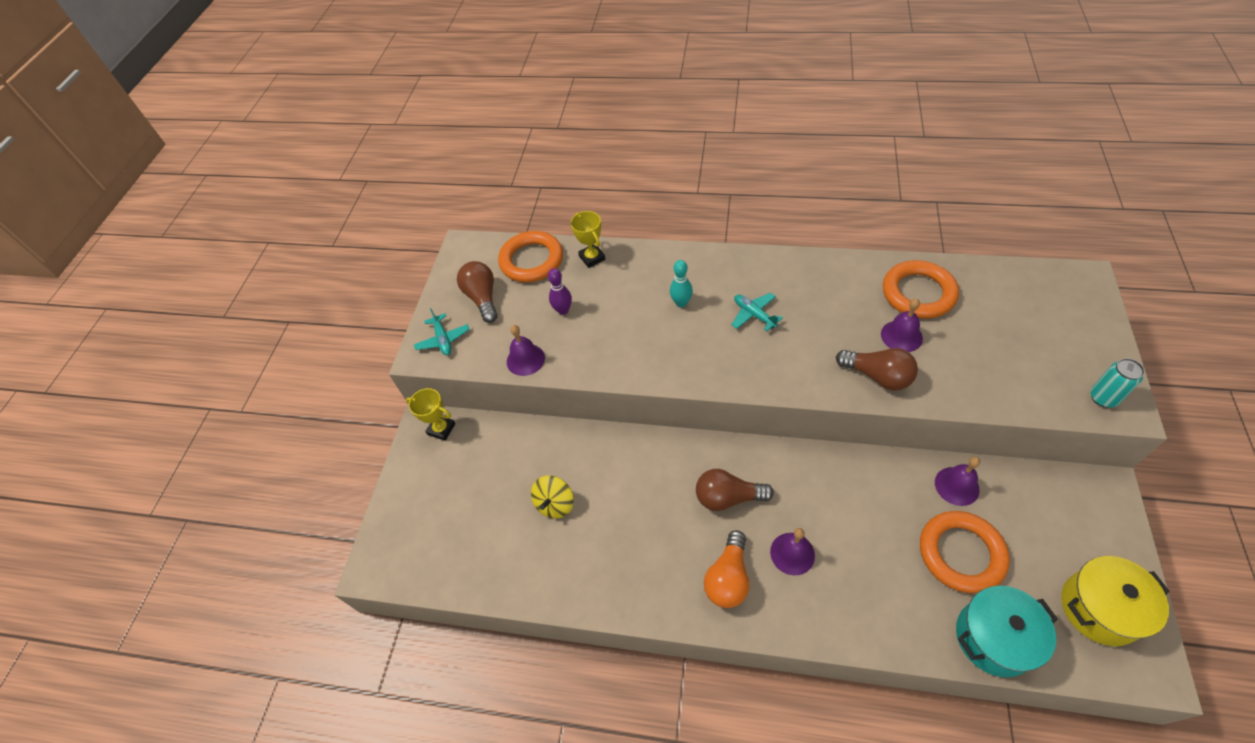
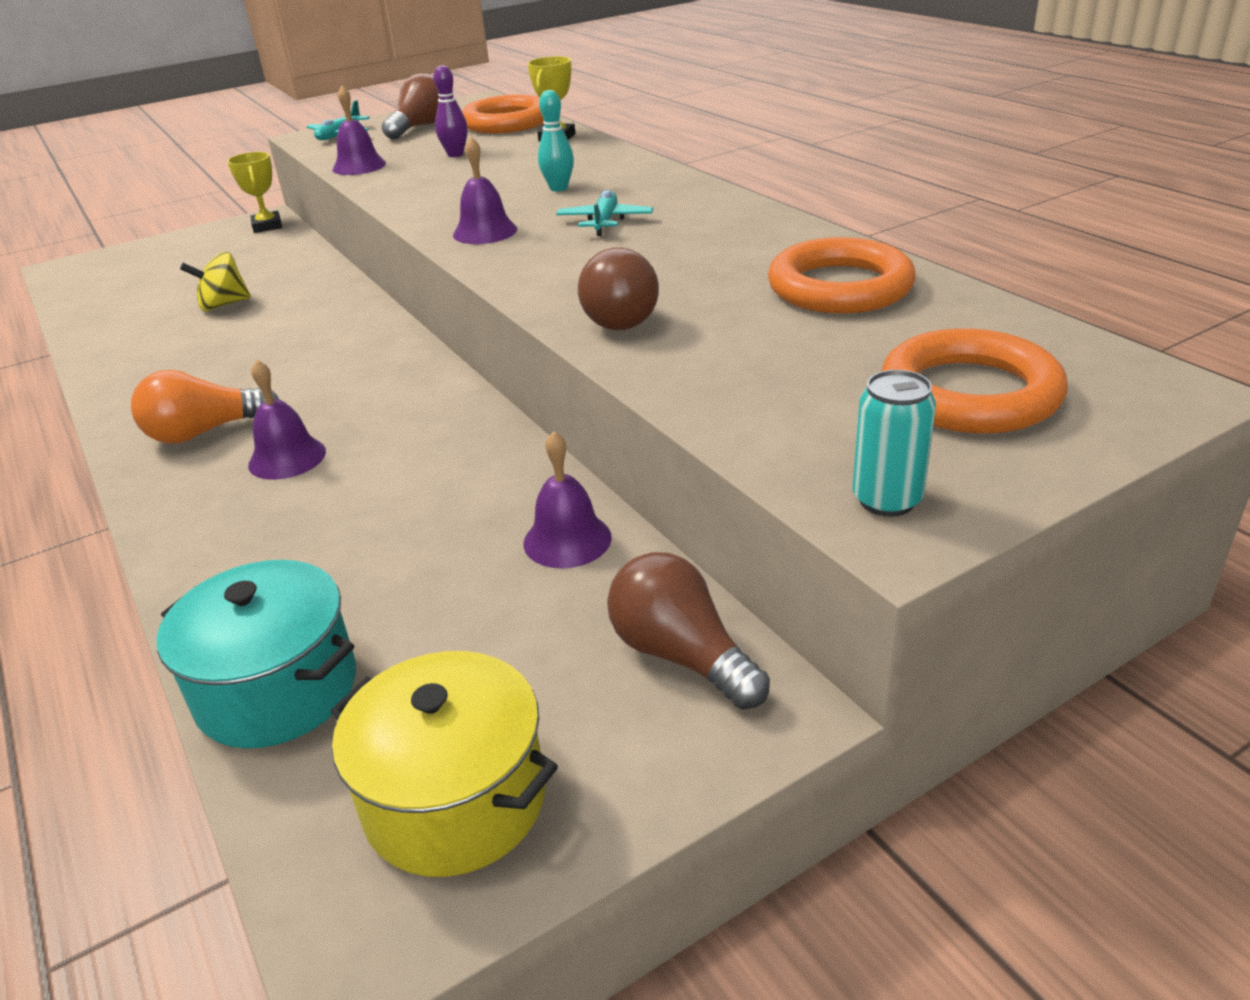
camera: 45 degrees right, 20 degrees down
brown light bulb [696,469,774,511] -> brown light bulb moved to [607,552,770,710]
purple bell [881,298,923,352] -> purple bell moved to [453,137,517,244]
orange ring [920,511,1010,593] -> orange ring moved to [882,328,1068,434]

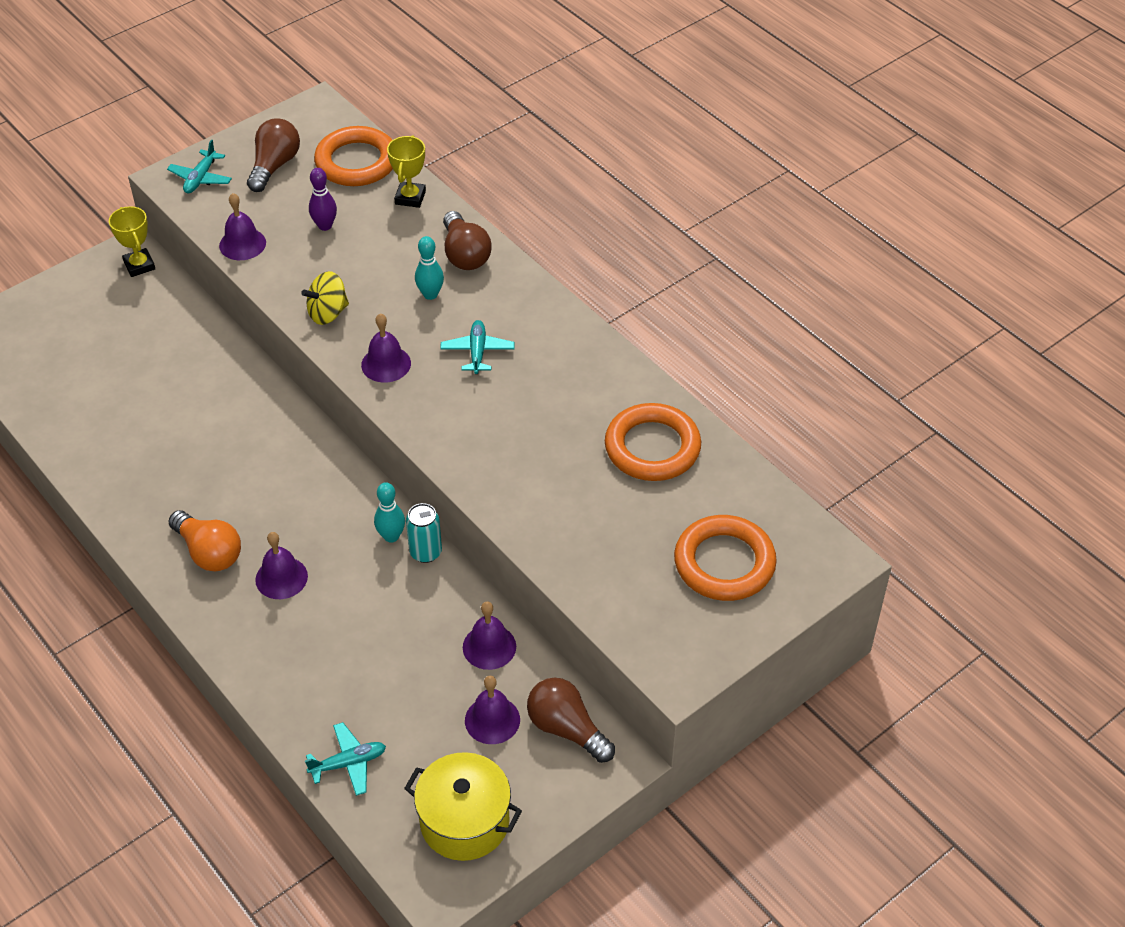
camera: 10 degrees left, 15 degrees up
orange light bulb [131,370,279,443] -> orange light bulb turned 105 degrees counterclockwise [168,510,241,572]
turquoise pot [157,560,356,748] -> turquoise plane [305,722,386,796]
yellow spinning top [180,251,251,311] -> yellow spinning top moved to [301,271,349,325]
brown light bulb [578,247,659,330] -> brown light bulb moved to [443,211,492,270]
turquoise can [853,370,936,517] -> turquoise can moved to [406,503,442,563]
none -> turquoise bowling pin [374,482,405,543]
none -> purple bell [465,676,520,744]

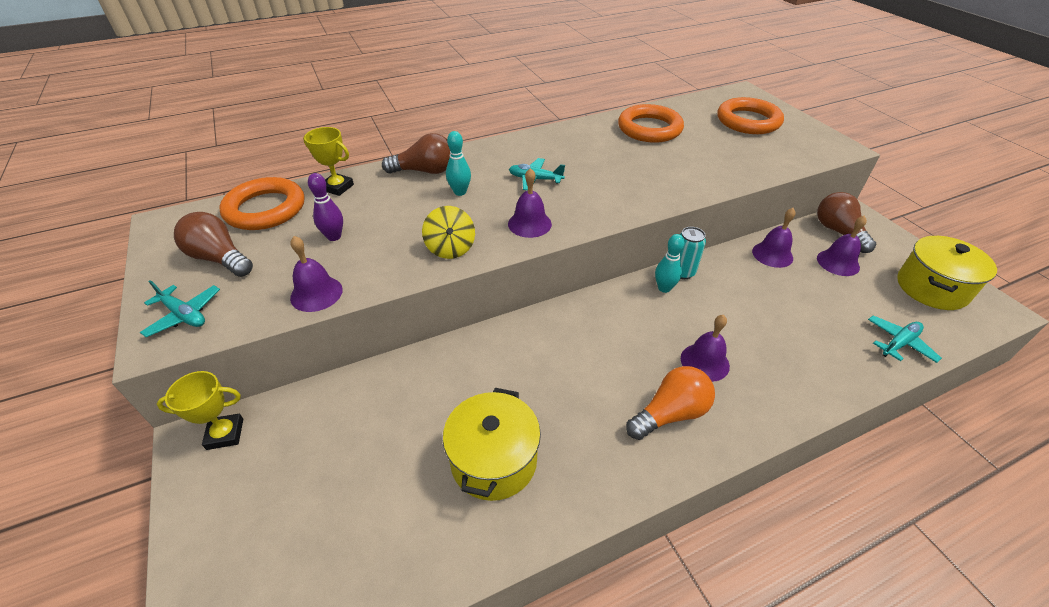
camera: 75 degrees left, 5 degrees down
turquoise plane [305,722,386,796] -> turquoise plane turned 60 degrees clockwise [868,315,942,363]
brown light bulb [527,678,615,763] -> brown light bulb turned 105 degrees clockwise [817,192,876,253]
none -> yellow pot [443,388,541,501]

